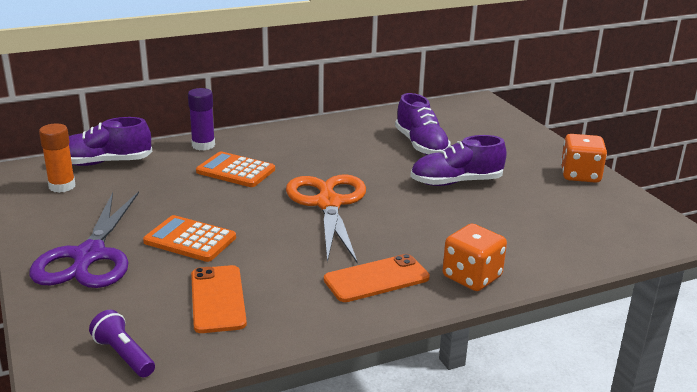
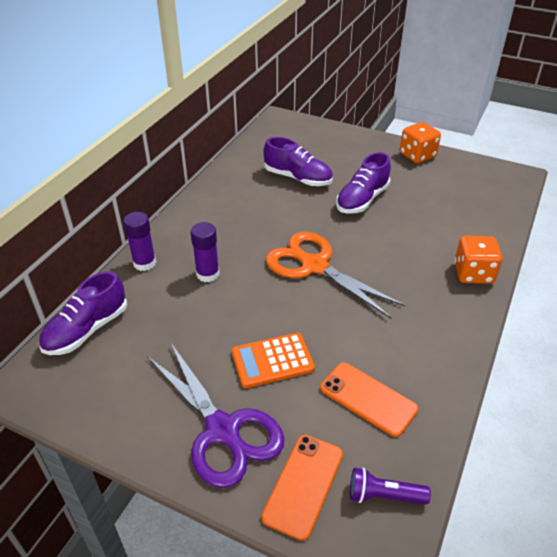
camera: 40 degrees left, 15 degrees up
orange glue stick [39,123,75,193] -> none
orange calculator [196,152,275,187] -> purple glue stick [191,222,220,282]
orange phone [324,254,430,302] -> orange phone moved to [261,435,343,541]

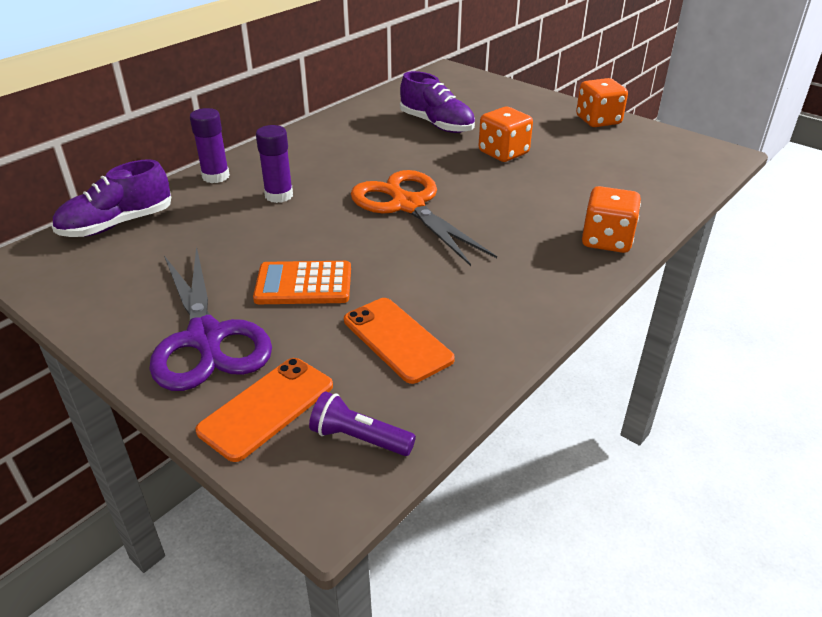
camera: 15 degrees right, 5 degrees down
purple shoe [336,152,391,214] -> orange dice [478,107,533,162]

